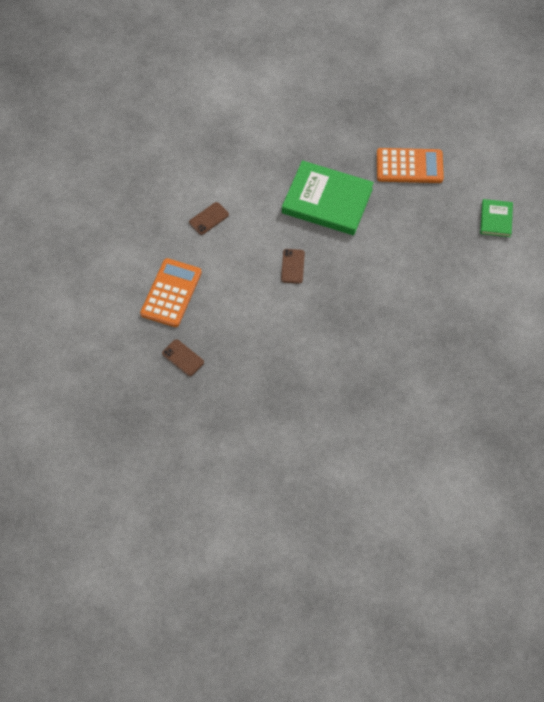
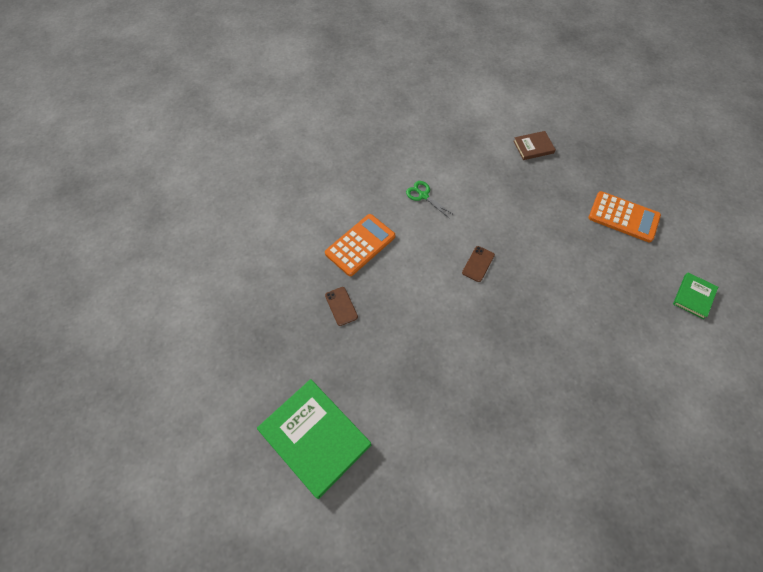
camera: 25 degrees right, 0 degrees up
brown phone [189,202,229,235] -> green scissors [406,181,454,218]
green book [282,160,374,235] -> green book moved to [257,379,371,499]
none -> brown book [513,131,556,160]

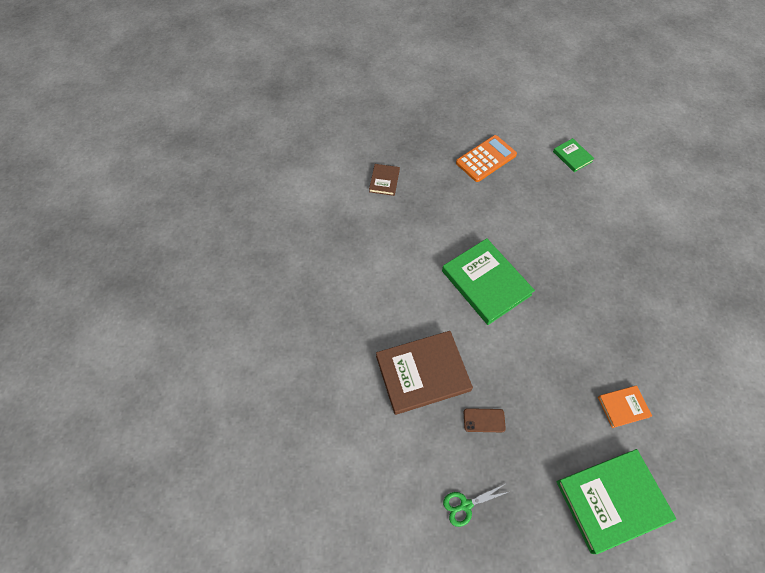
camera: 65 degrees left, 0 degrees up
orange calculator [325,214,395,276] -> brown book [376,331,473,415]
green scissors [406,181,454,218] -> green scissors moved to [443,484,508,527]
brown phone [462,246,495,282] -> green book [442,238,535,325]
none -> orange book [598,385,652,428]

